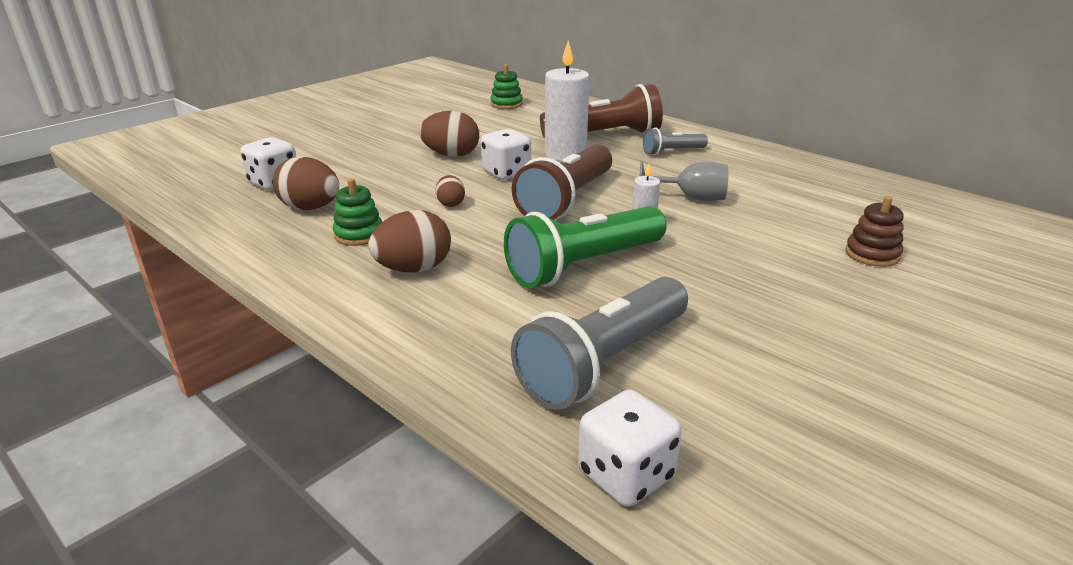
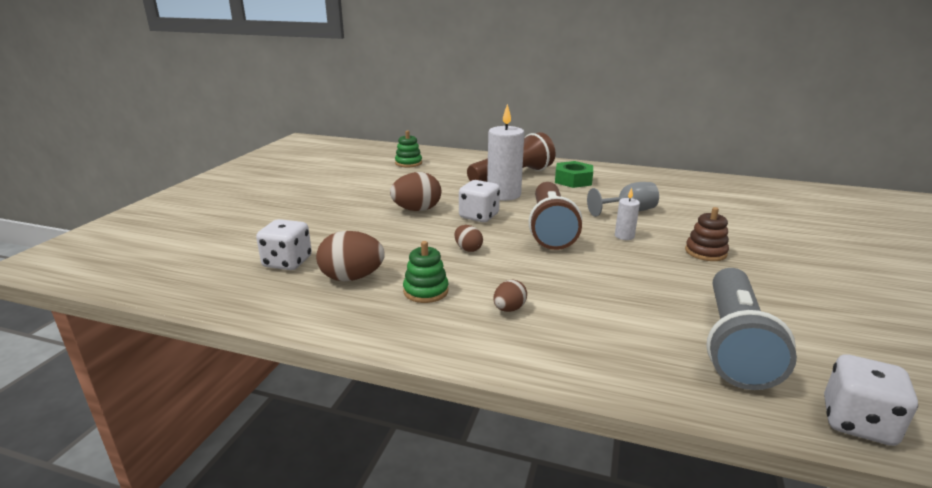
camera: 25 degrees left, 5 degrees down
brown egg [368,210,451,272] -> brown egg [493,280,527,312], size x0.56
green flashlight [504,206,667,288] -> none
grey flashlight [643,128,708,155] -> green nut [555,161,593,188]
brown stacking toy [845,196,904,267] -> brown stacking toy moved to [685,207,729,261]

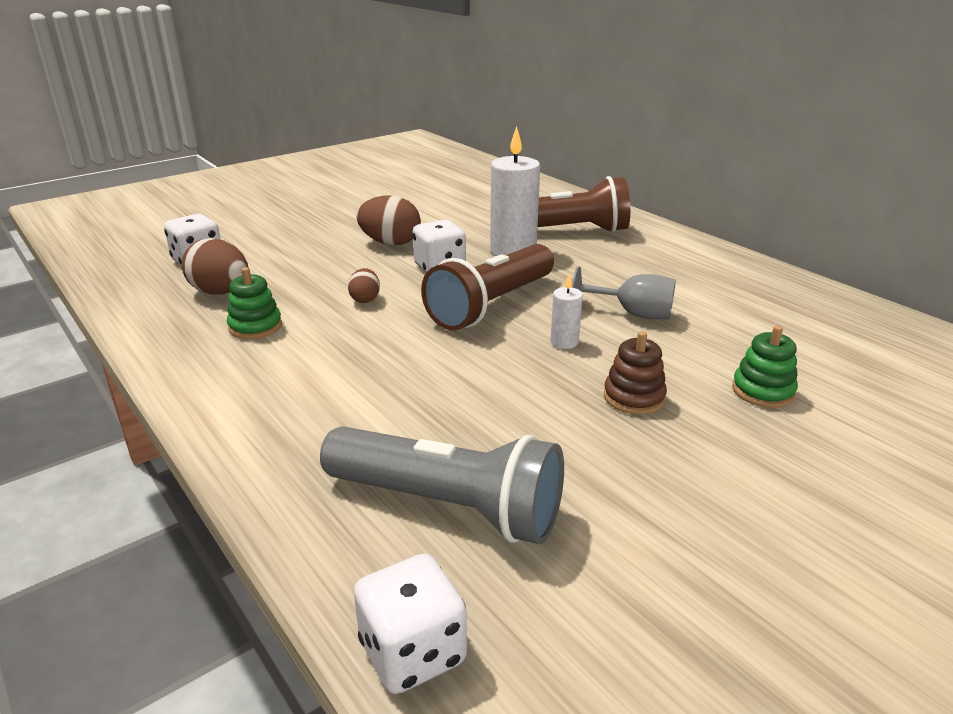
camera: 35 degrees right, 5 degrees up
green stacking toy [395,130,422,167] -> green stacking toy moved to [732,326,798,408]
brown egg [493,280,527,312] -> none
green nut [555,161,593,188] -> none
grey flashlight [706,268,797,390] -> grey flashlight turned 120 degrees counterclockwise [320,426,564,544]

